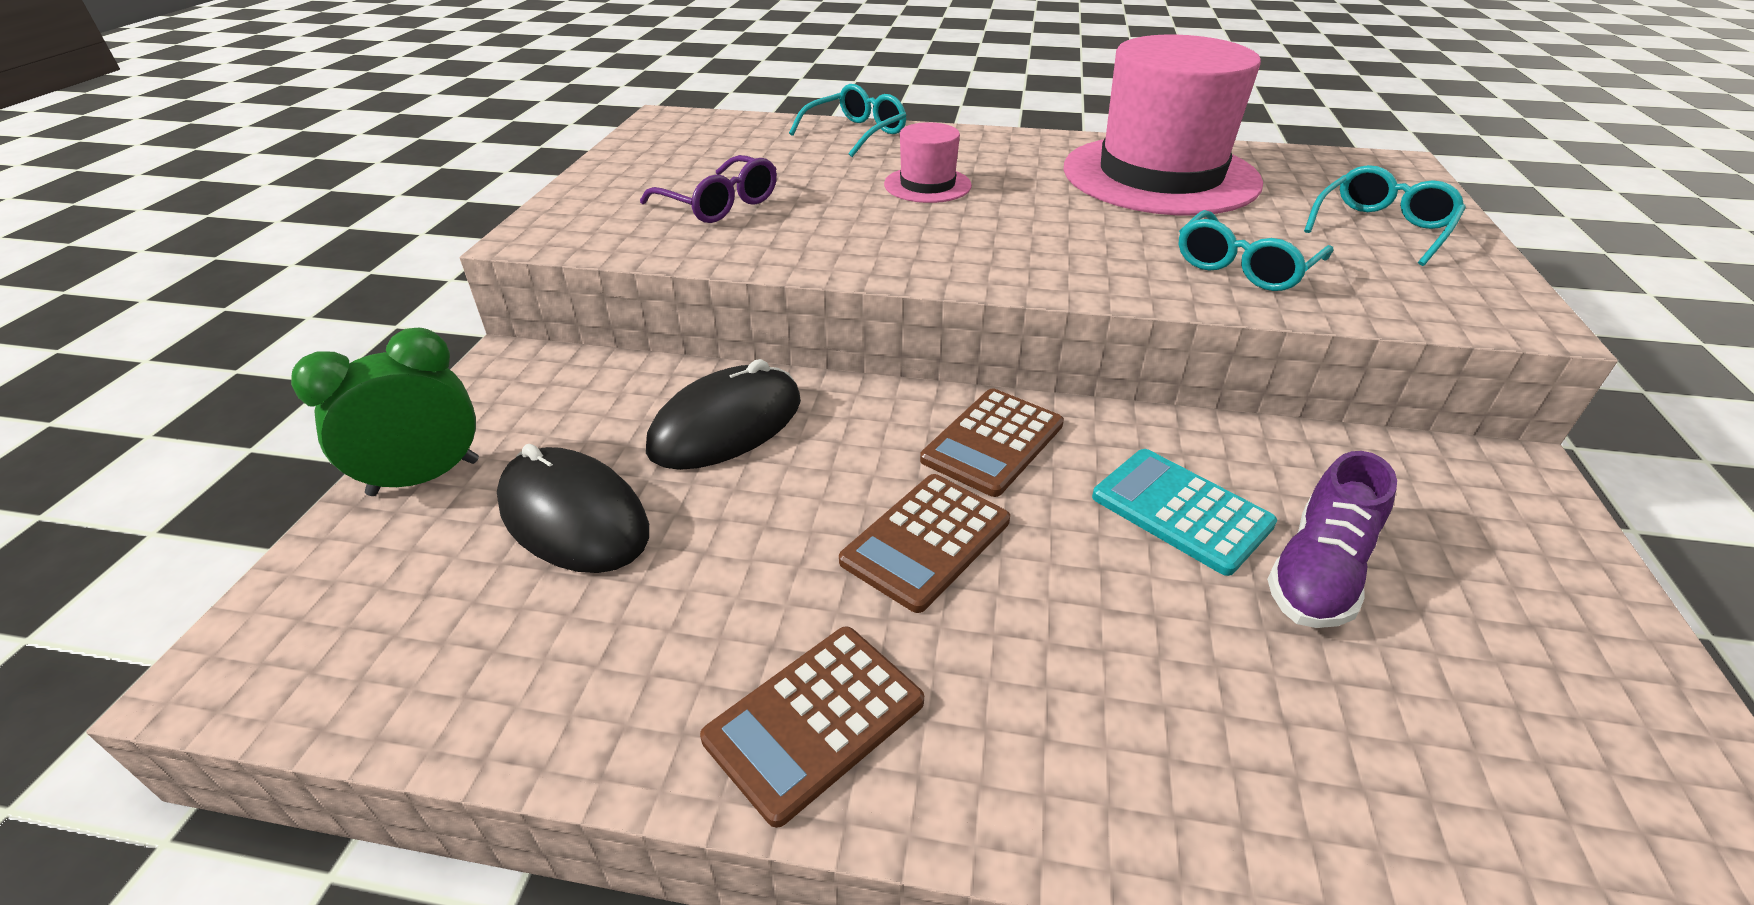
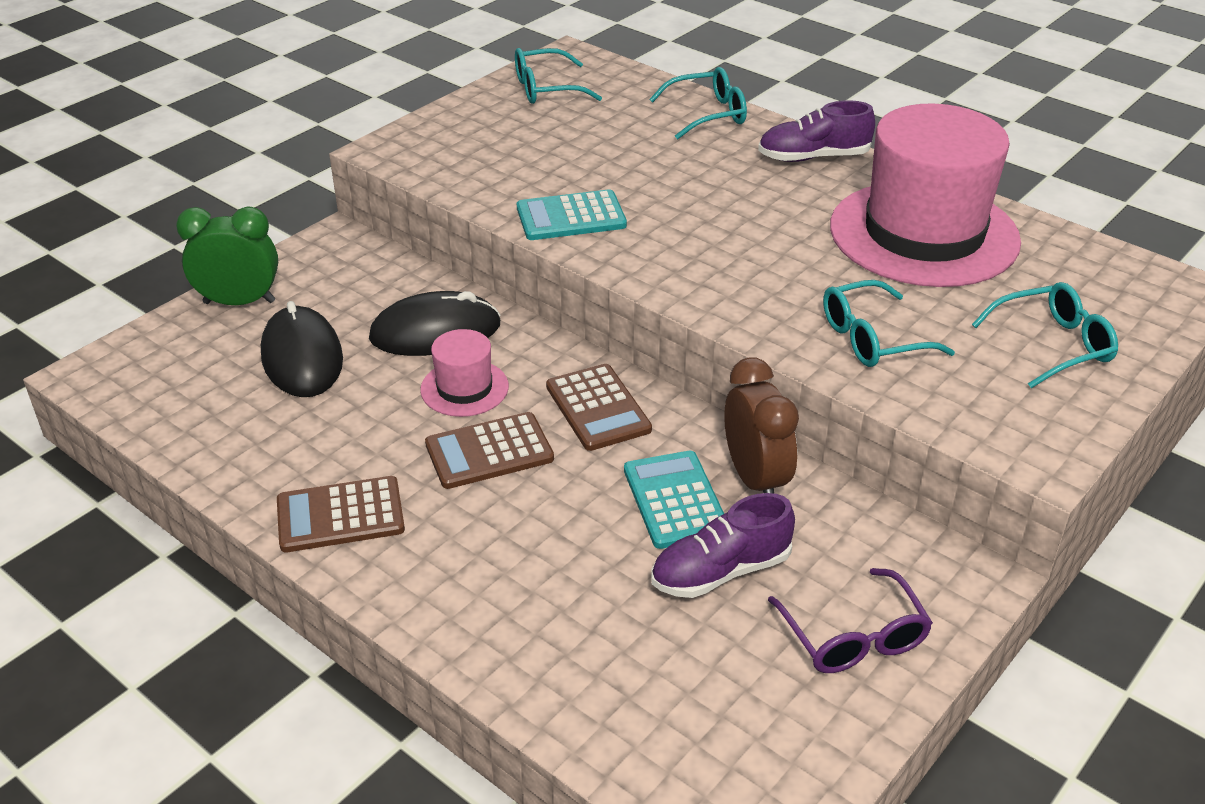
camera: 30 degrees right, 0 degrees up
purple glasses [640,155,777,223] -> purple glasses moved to [768,568,933,673]
pink hat [884,122,972,203] -> pink hat moved to [420,329,509,417]
brown calculator [920,389,1064,497] -> brown calculator turned 90 degrees counterclockwise [546,364,652,451]
none -> turquoise glasses [515,48,602,104]
none -> turquoise calculator [517,189,627,240]
none -> brown clock [724,357,799,493]
none -> purple shoe [758,100,875,162]

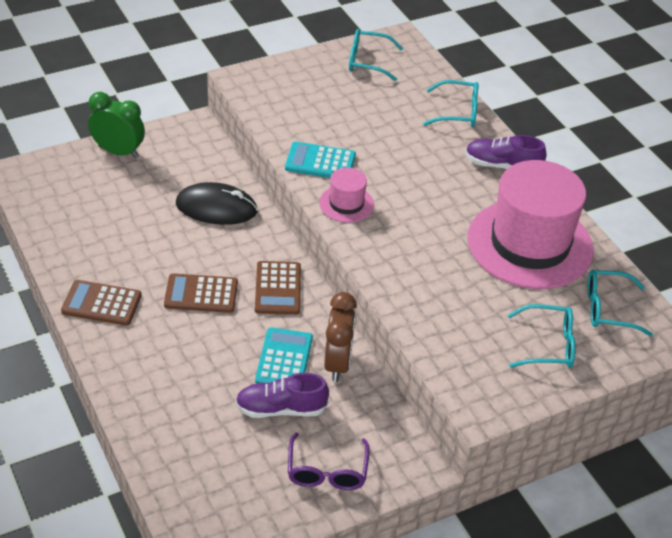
camera: 20 degrees right, 5 degrees up
black mouse [261,301,343,397] -> none
pink hat [420,329,509,417] -> pink hat moved to [319,167,374,223]
turquoise glasses [823,280,955,367] -> turquoise glasses moved to [588,270,653,336]

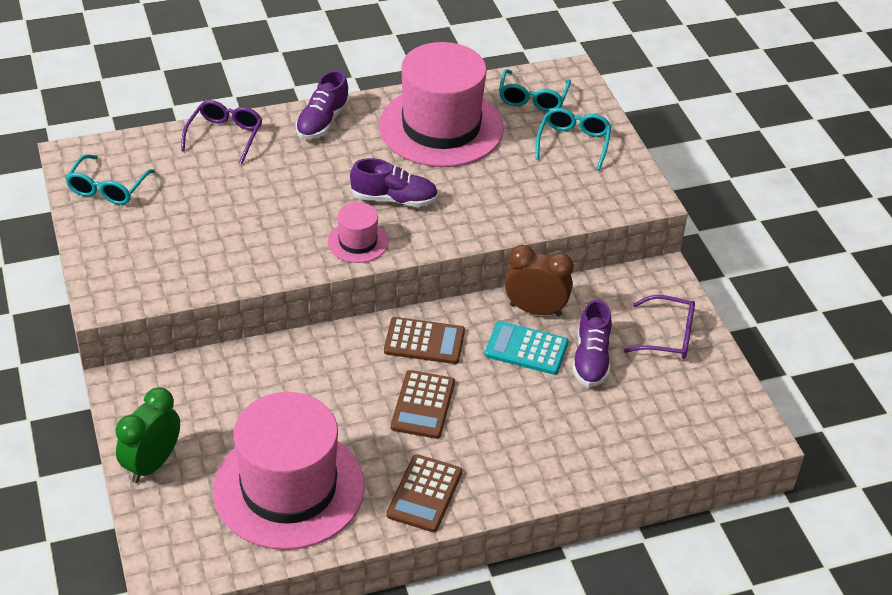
camera: 80 degrees left, 0 degrees up
black mouse [176,182,258,225] -> none
turquoise calculator [285,142,356,178] -> none
turquoise glasses [423,80,478,127] -> purple glasses [181,100,262,164]
none -> pink hat [213,392,365,550]
none -> purple shoe [350,158,438,207]

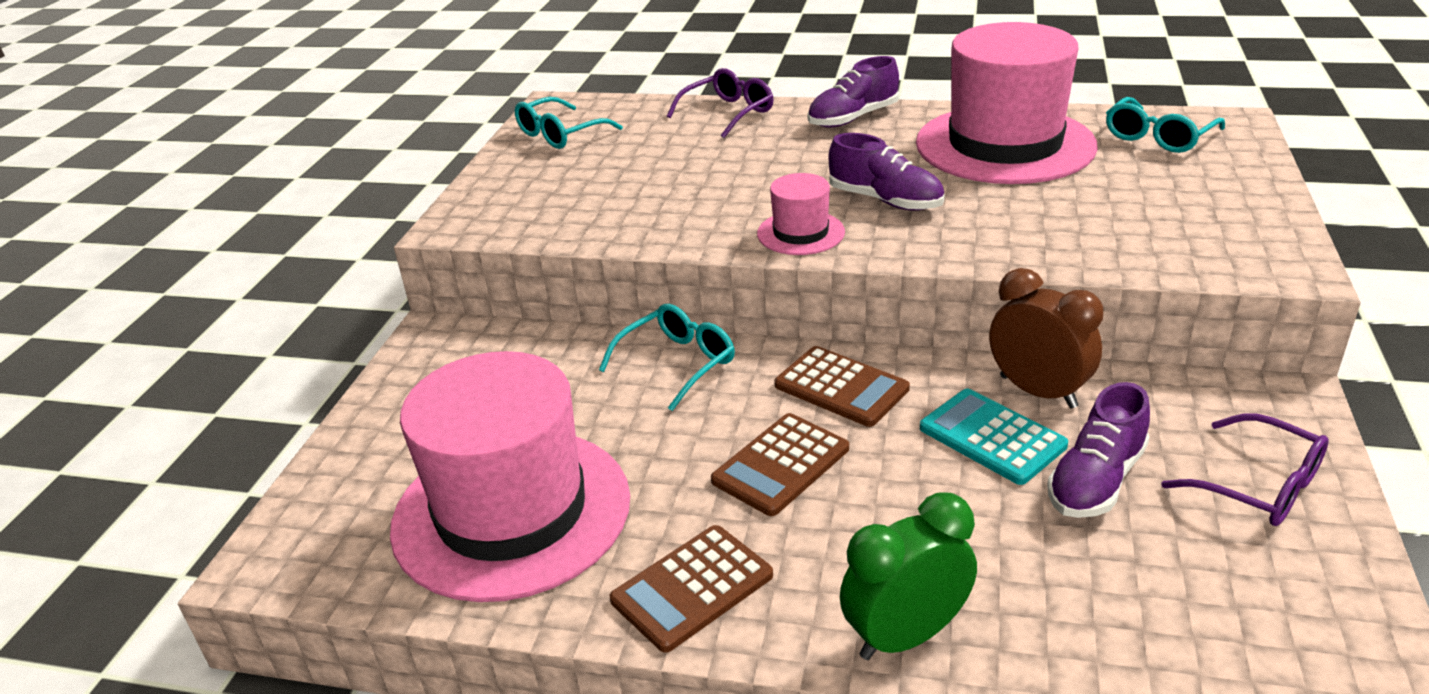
camera: 35 degrees right, 10 degrees down
green clock [116,387,180,483] -> green clock moved to [840,492,977,660]
turquoise glasses [536,108,611,171] -> turquoise glasses moved to [599,304,735,411]

